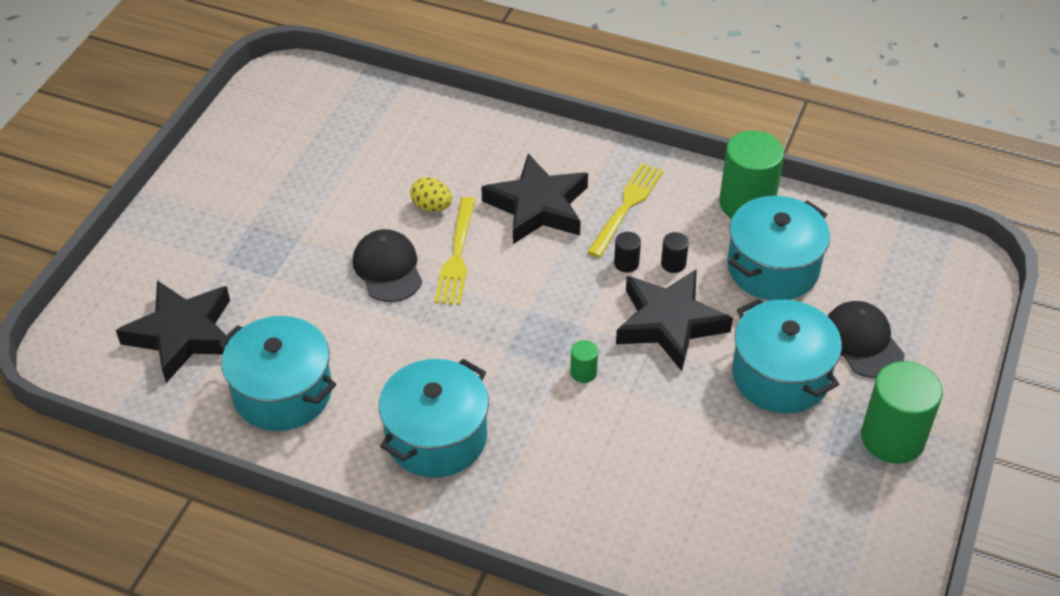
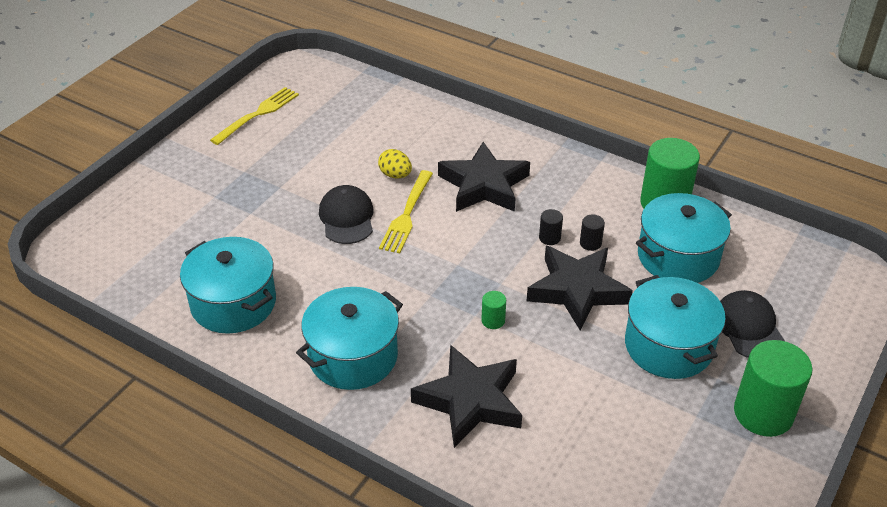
camera: 10 degrees right, 5 degrees down
black star [116,280,230,383] -> black star moved to [411,344,522,448]
yellow fork [587,163,663,258] -> yellow fork moved to [210,87,299,145]

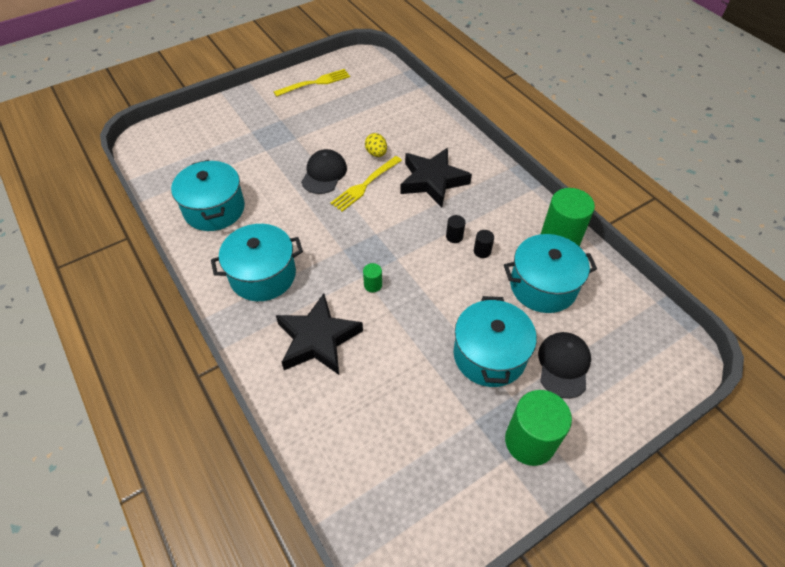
camera: 25 degrees right, 10 degrees up
black star [527,246,633,331] -> none

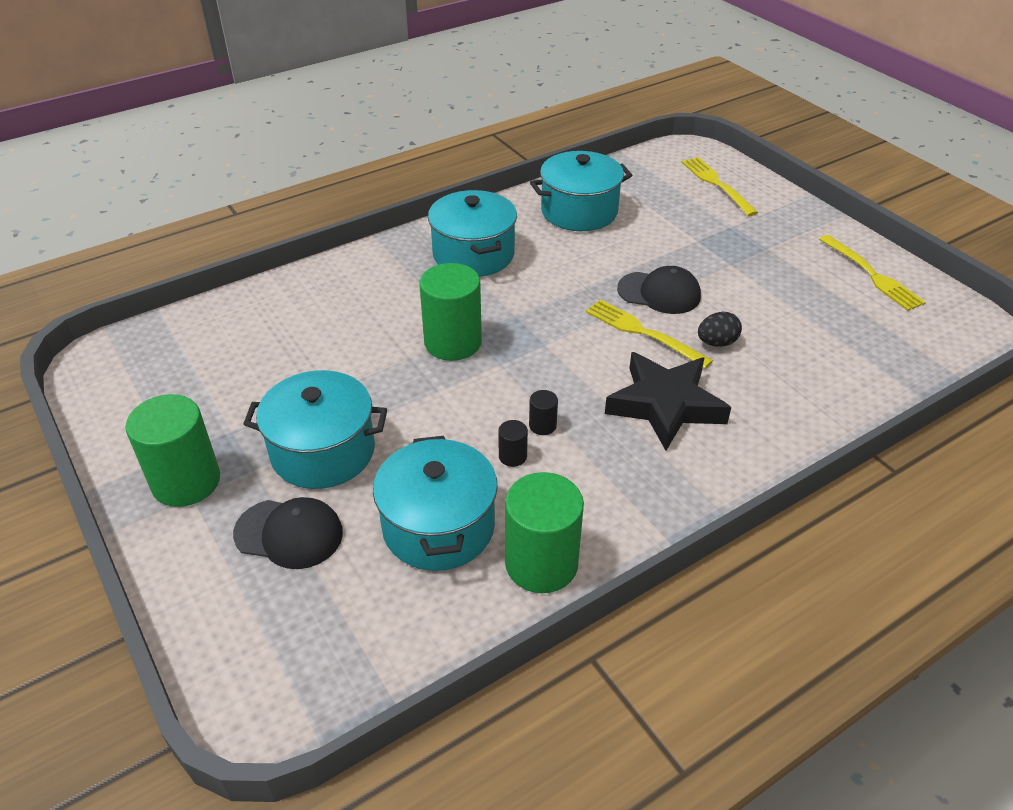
camera: 90 degrees right, 10 degrees down
black star [276,293,363,375] -> none
green cylinder [363,263,382,292] -> green cylinder [419,263,482,361], size x2.30
yellow egg [365,133,387,157] -> black egg [698,312,742,347]
none -> yellow fork [681,157,758,216]

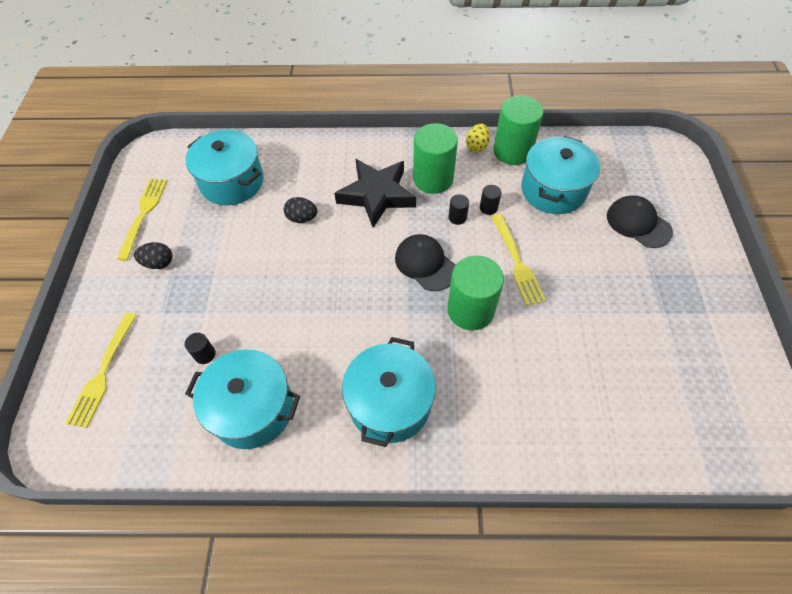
camera: 145 degrees left, 15 degrees up
green cylinder [125,394,220,507] -> green cylinder moved to [413,123,458,194]
turquoise pot [243,370,387,489] -> turquoise pot moved to [185,130,264,205]
yellow fork [586,299,713,369] -> yellow fork moved to [491,214,546,306]
black cap [617,266,701,314] -> black cap moved to [395,234,456,291]
none -> black egg [134,242,173,269]
none -> black cylinder [185,333,216,364]
none -> yellow egg [466,124,490,152]

